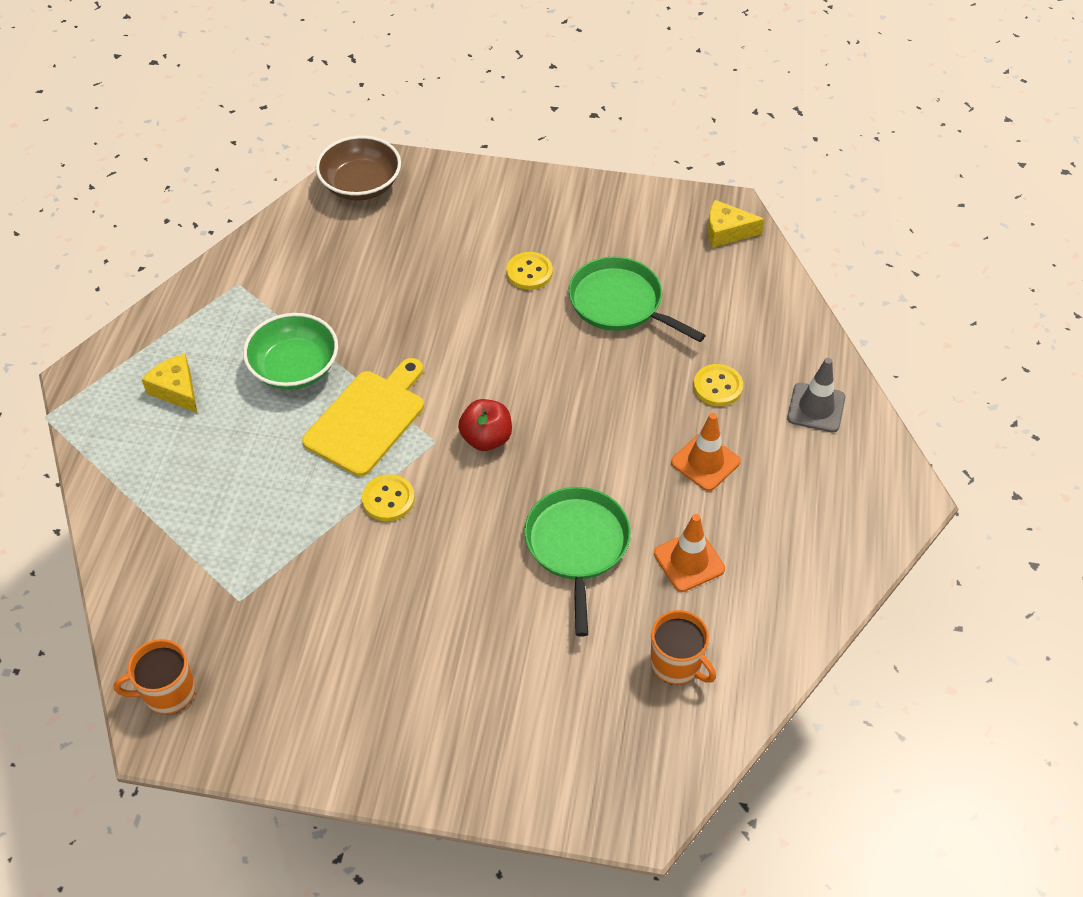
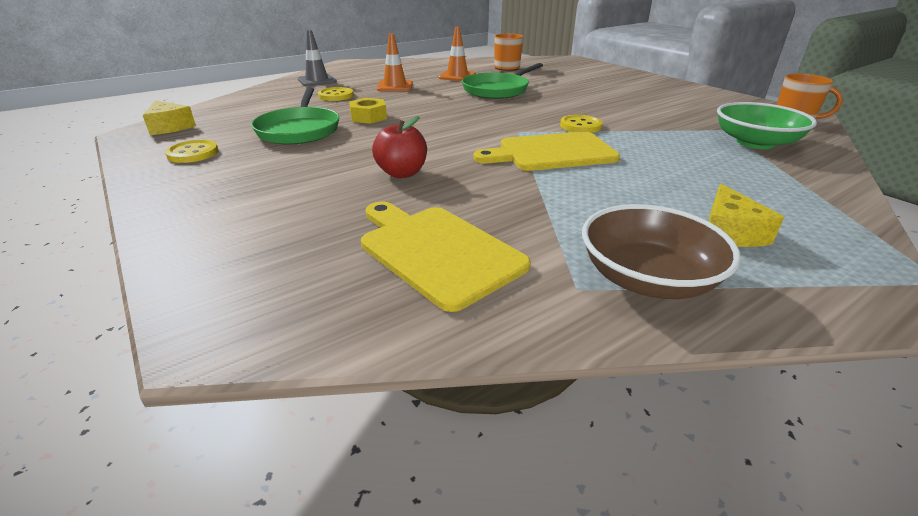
camera: 135 degrees left, 20 degrees down
green bowl [243,313,338,390] -> green bowl moved to [717,102,817,149]
brown bowl [316,136,401,200] -> brown bowl moved to [582,204,741,299]
red apple [458,399,512,451] -> red apple moved to [372,116,427,178]
yellow button [506,252,553,290] -> yellow button moved to [165,140,218,163]
none -> yellow nut [349,98,387,124]
none -> yellow cutting board [361,202,531,312]

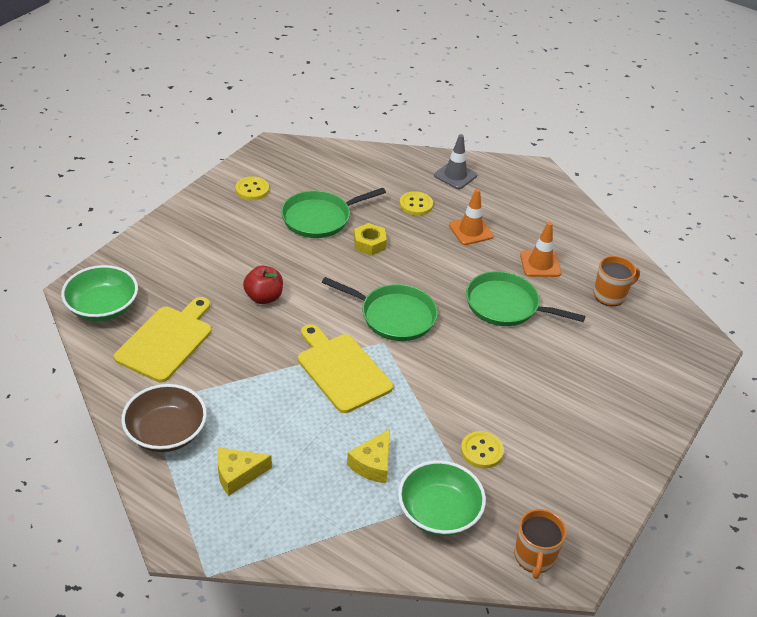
camera: 65 degrees right, 10 degrees up
yellow cheese [143,100,196,135] -> yellow cheese moved to [347,429,390,483]
yellow button [560,115,603,133] -> yellow button moved to [461,431,504,468]
none -> green bowl [61,265,138,321]
none -> green pan [322,277,438,341]

